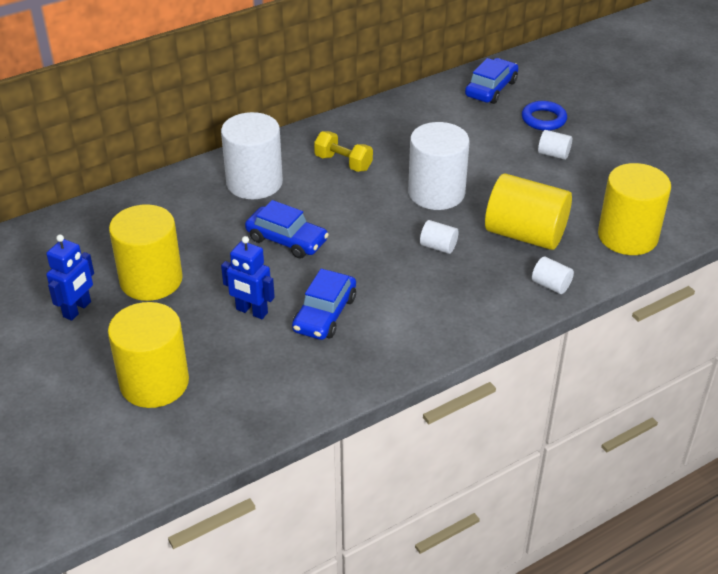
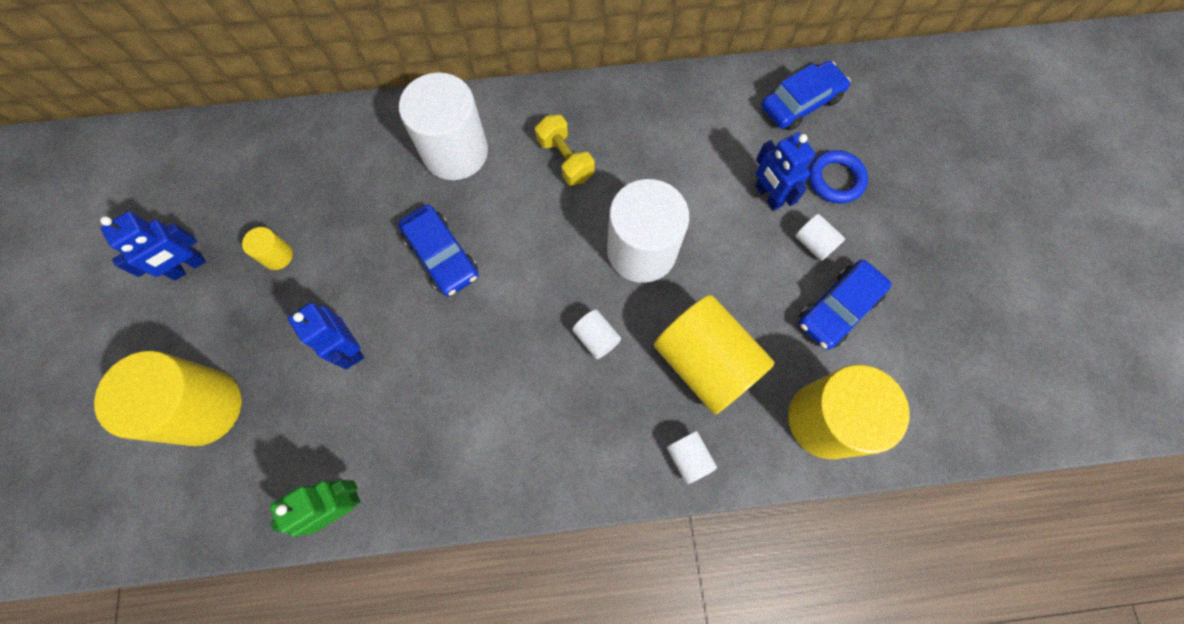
camera: 25 degrees right, 30 degrees up
yellow cylinder [109,204,183,301] -> yellow cylinder [242,227,293,270], size x0.44
blue car [292,269,356,340] -> blue car moved to [798,260,892,350]
none -> green robot [270,480,361,537]
none -> blue robot [755,132,815,211]

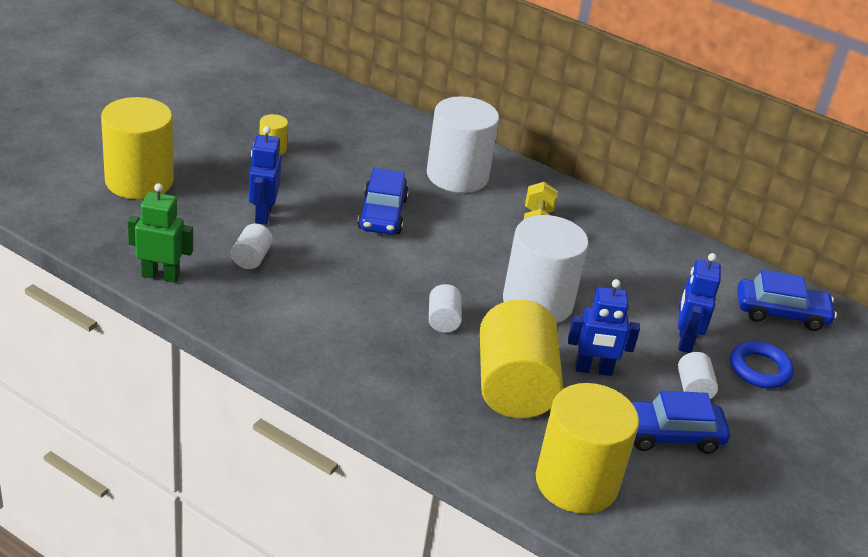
camera: 35 degrees right, 35 degrees down
blue robot [100,212,206,281] -> blue robot moved to [568,279,640,376]
white cylinder [667,431,717,484] -> white cylinder moved to [231,224,273,269]

